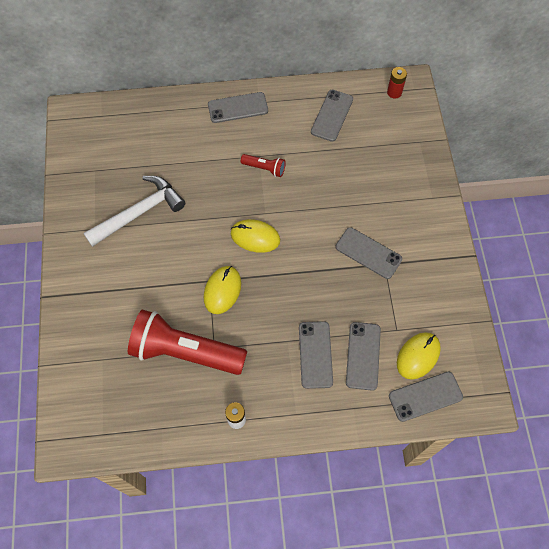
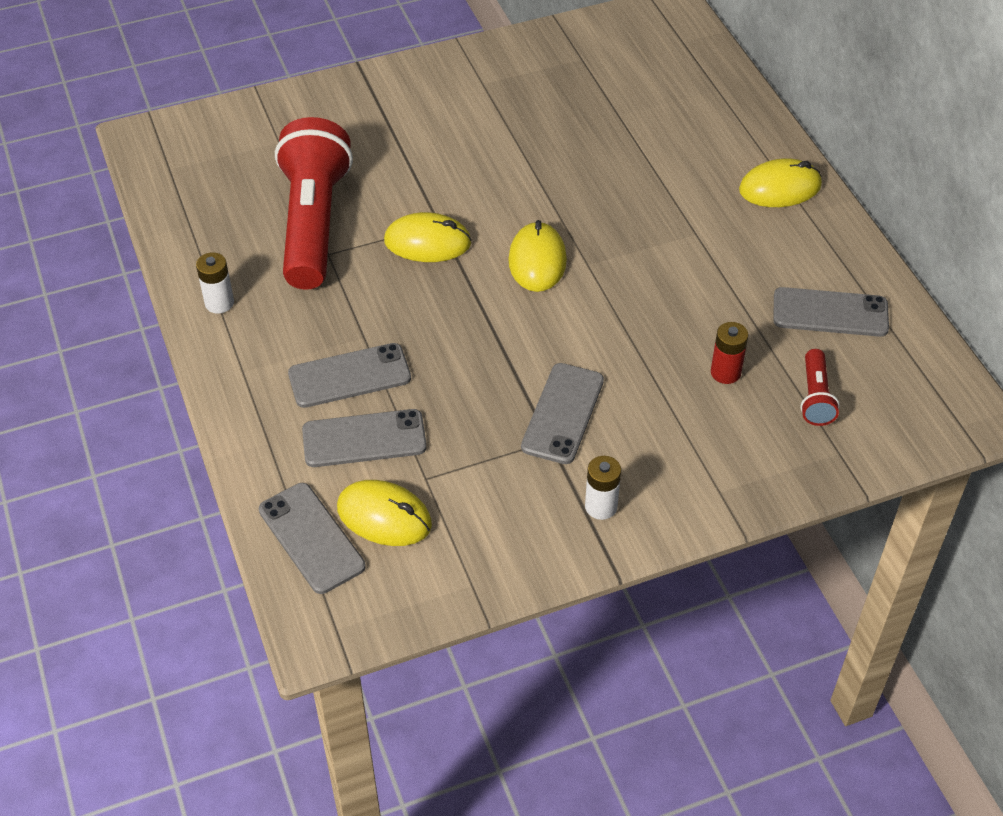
camera: 75 degrees right, 15 degrees down
white hammer [83,176,185,247] -> none
grey phone [208,92,268,123] -> yellow mouse [739,158,822,207]
red flashlight [241,154,286,177] -> red flashlight moved to [800,349,840,426]
red battery [387,67,407,98] -> red battery moved to [711,322,748,384]
none -> white battery [585,456,621,520]

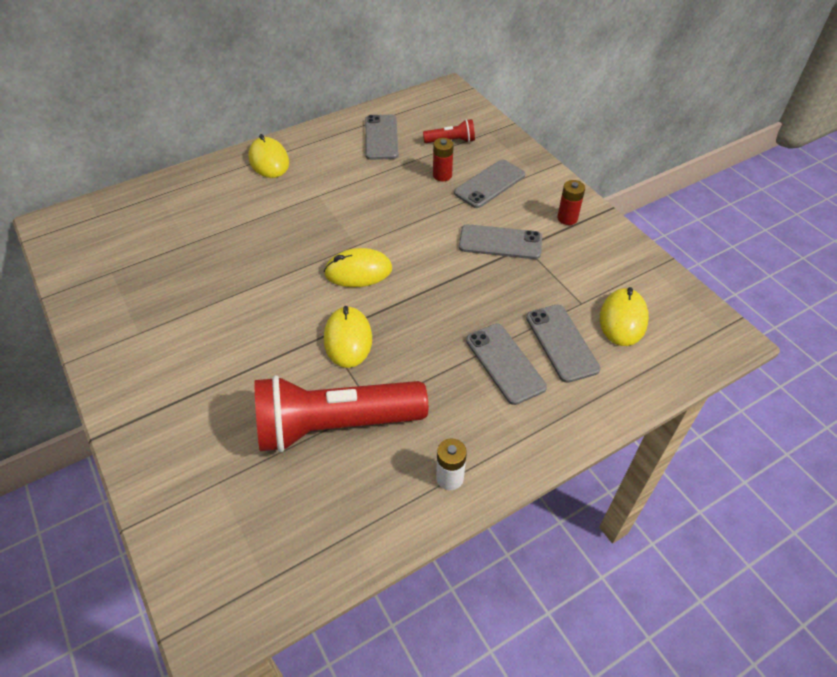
camera: 100 degrees left, 0 degrees up
grey phone [259,483,366,594] -> grey phone moved to [454,159,525,208]
white battery [585,456,621,520] -> red battery [557,180,585,225]

